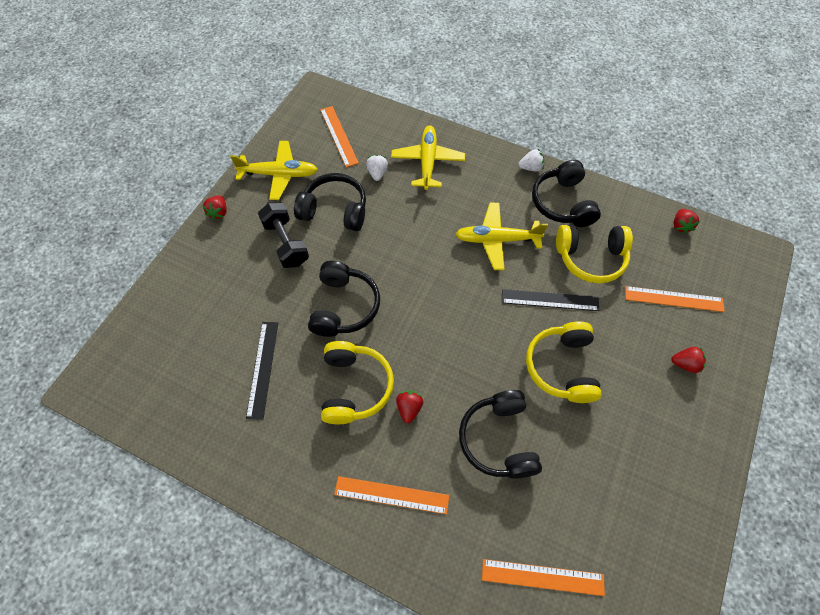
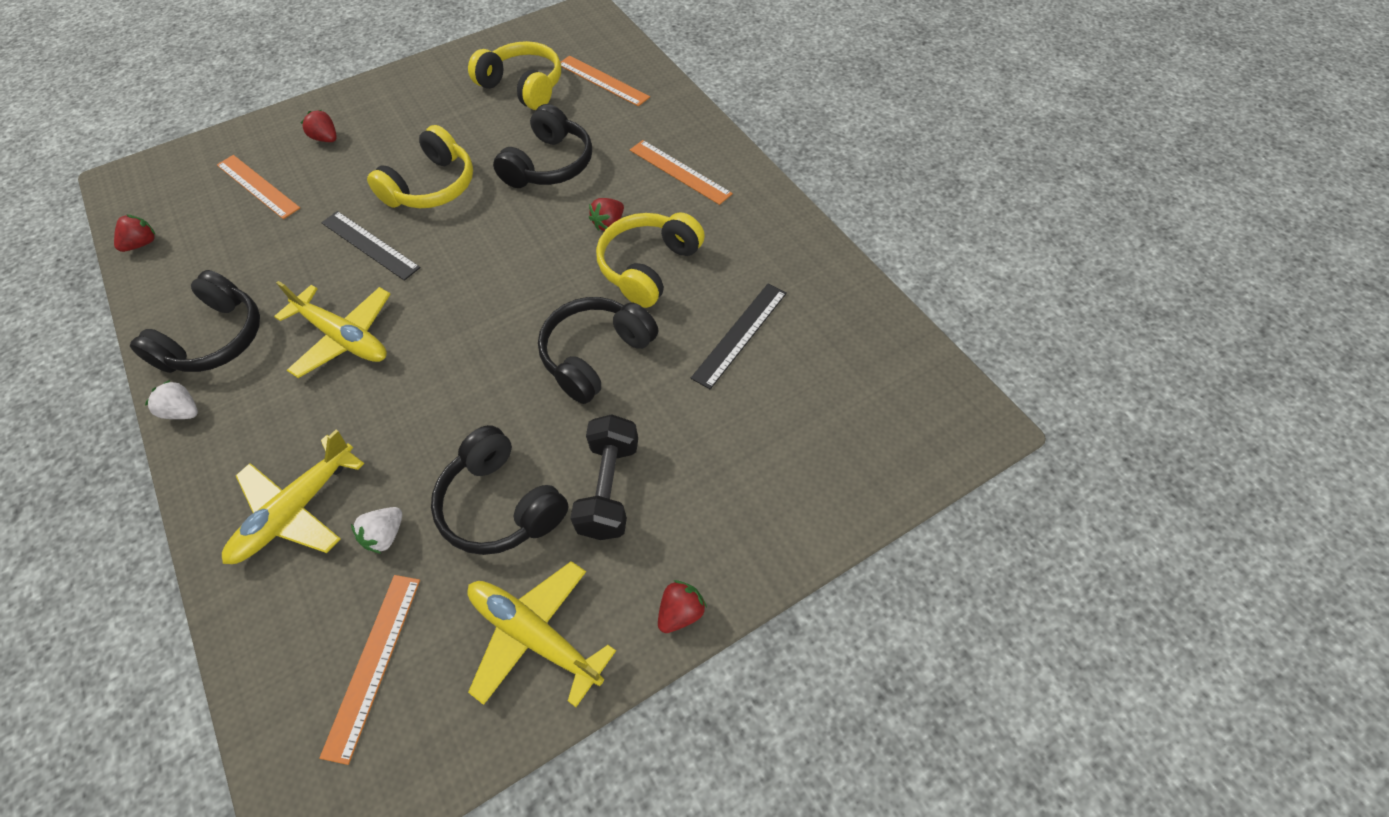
camera: 145 degrees left, 5 degrees down
yellow headphones [556,225,633,283] -> yellow headphones moved to [468,41,561,110]

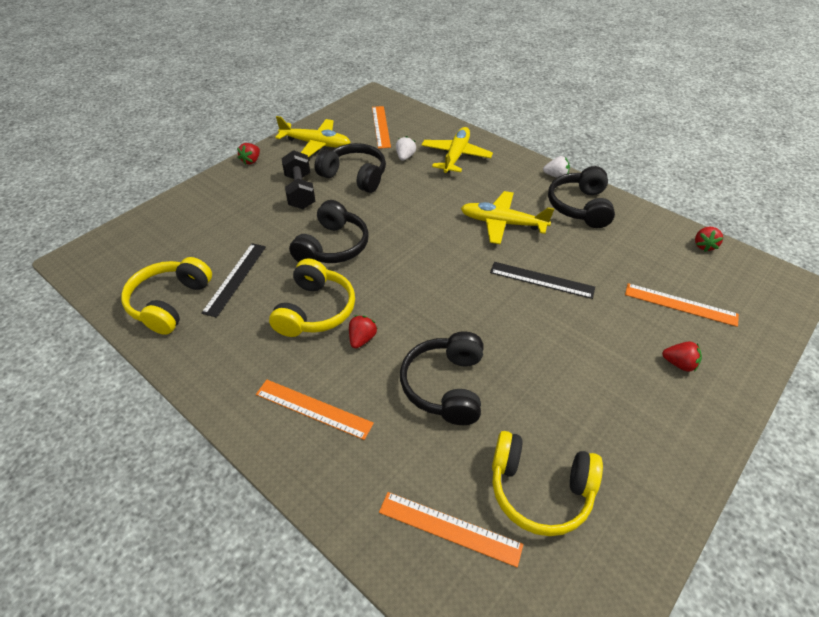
camera: 160 degrees right, 10 degrees down
yellow headphones [367,125,473,208] -> yellow headphones moved to [121,257,212,335]

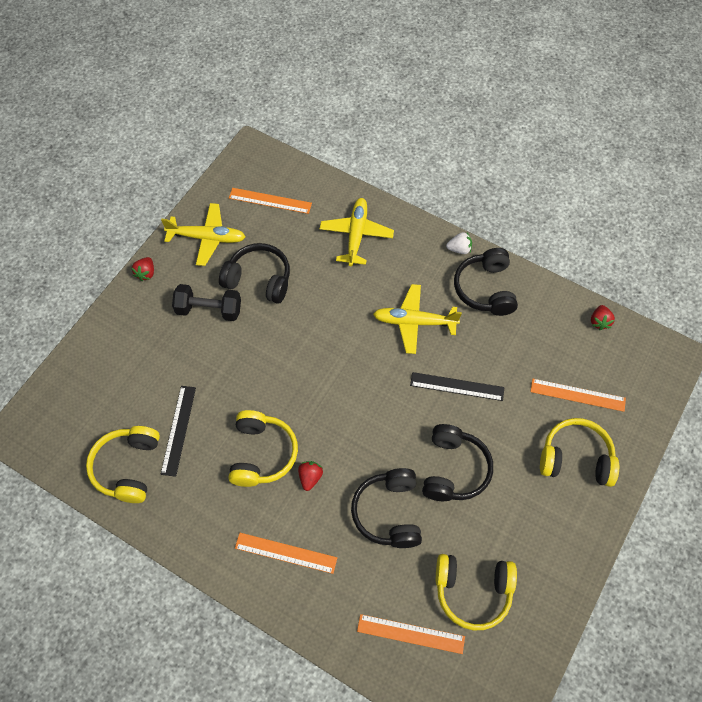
camera: 10 degrees left, 15 degrees up
black dumbbell [282,150,315,209] -> black dumbbell turned 60 degrees counterclockwise [172,284,241,321]
black headphones [289,200,369,263] -> black headphones moved to [422,424,493,501]
orange ruler [372,106,391,149] -> orange ruler turned 60 degrees counterclockwise [229,188,312,214]
white strawberry [396,136,416,161] -> none
red strawberry [662,341,702,372] -> yellow headphones [540,418,619,487]

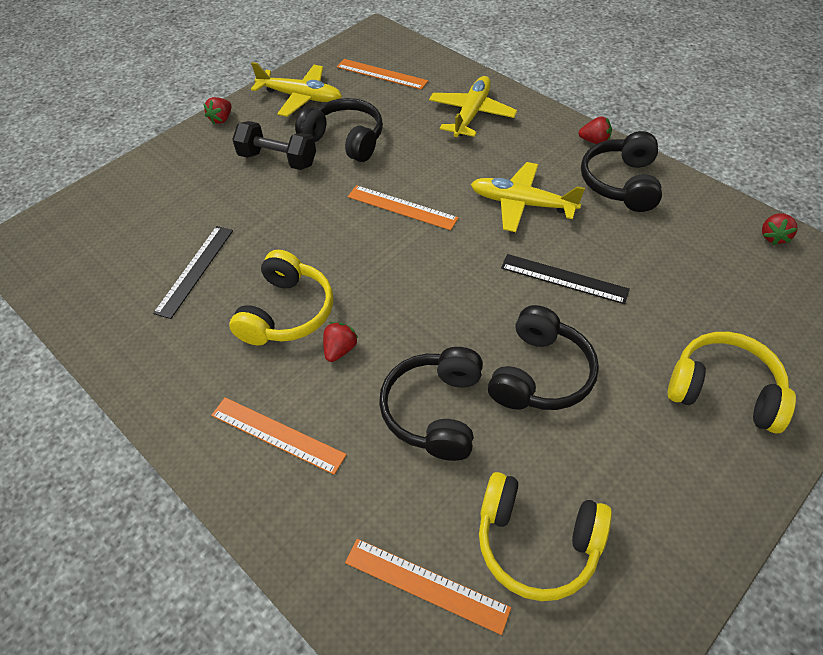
camera: 15 degrees right, 10 degrees down
yellow headphones [86,426,160,503] -> none
white strawberry [446,232,472,254] -> red strawberry [578,116,612,144]
orange ruler [530,379,626,412] -> orange ruler moved to [348,185,458,230]

